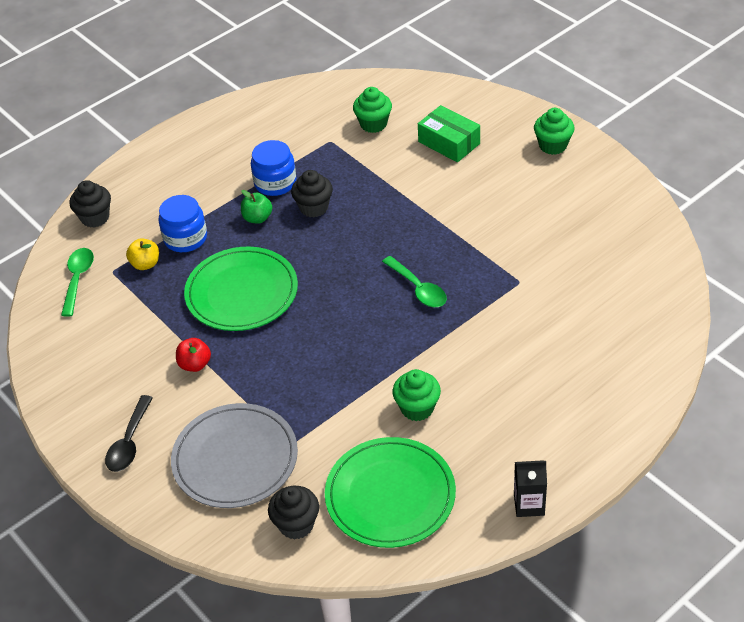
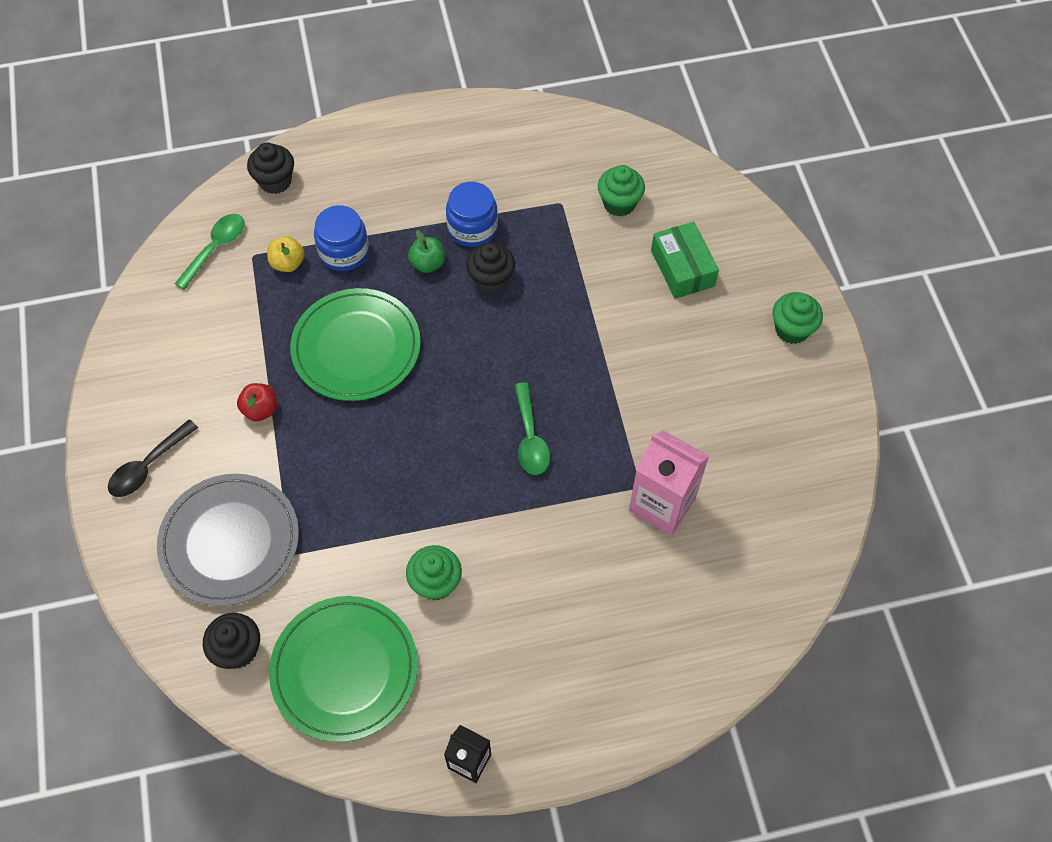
camera: 25 degrees right, 15 degrees up
none -> pink carton [629,430,709,535]

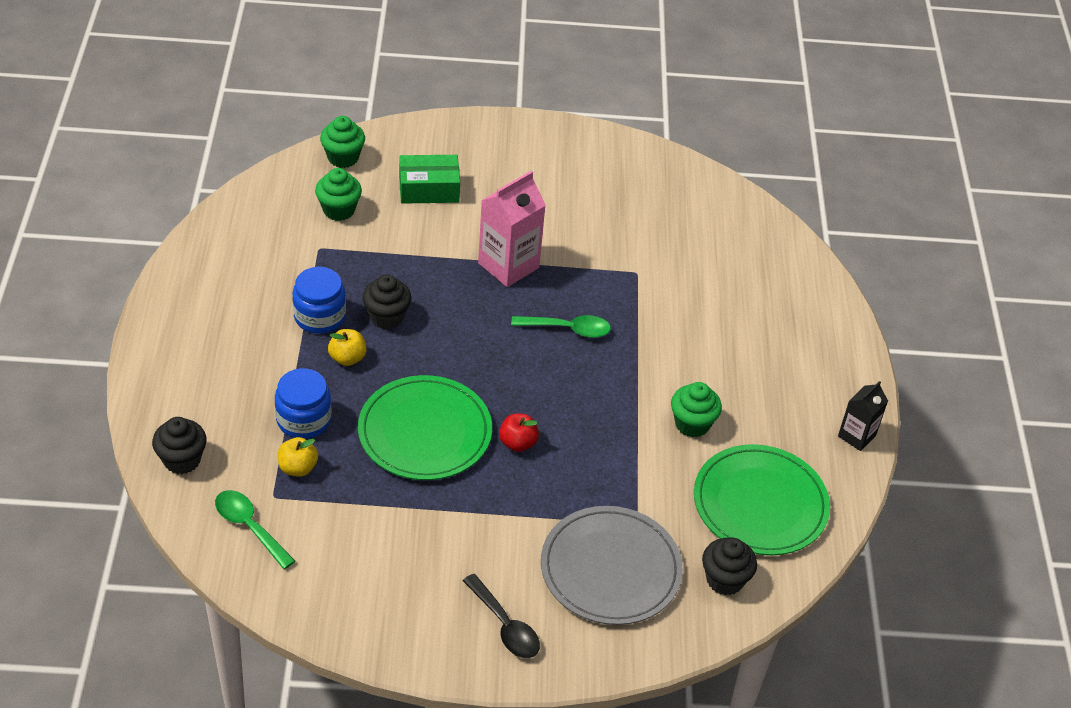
camera: 80 degrees left, 15 degrees down
red apple [237,383,277,422] -> red apple moved to [499,413,539,452]
green apple [408,230,445,273] -> yellow apple [328,329,367,366]
pink carton [629,430,709,535] -> pink carton moved to [478,171,546,287]
green cupcake [773,292,823,344] -> green cupcake moved to [320,116,365,168]

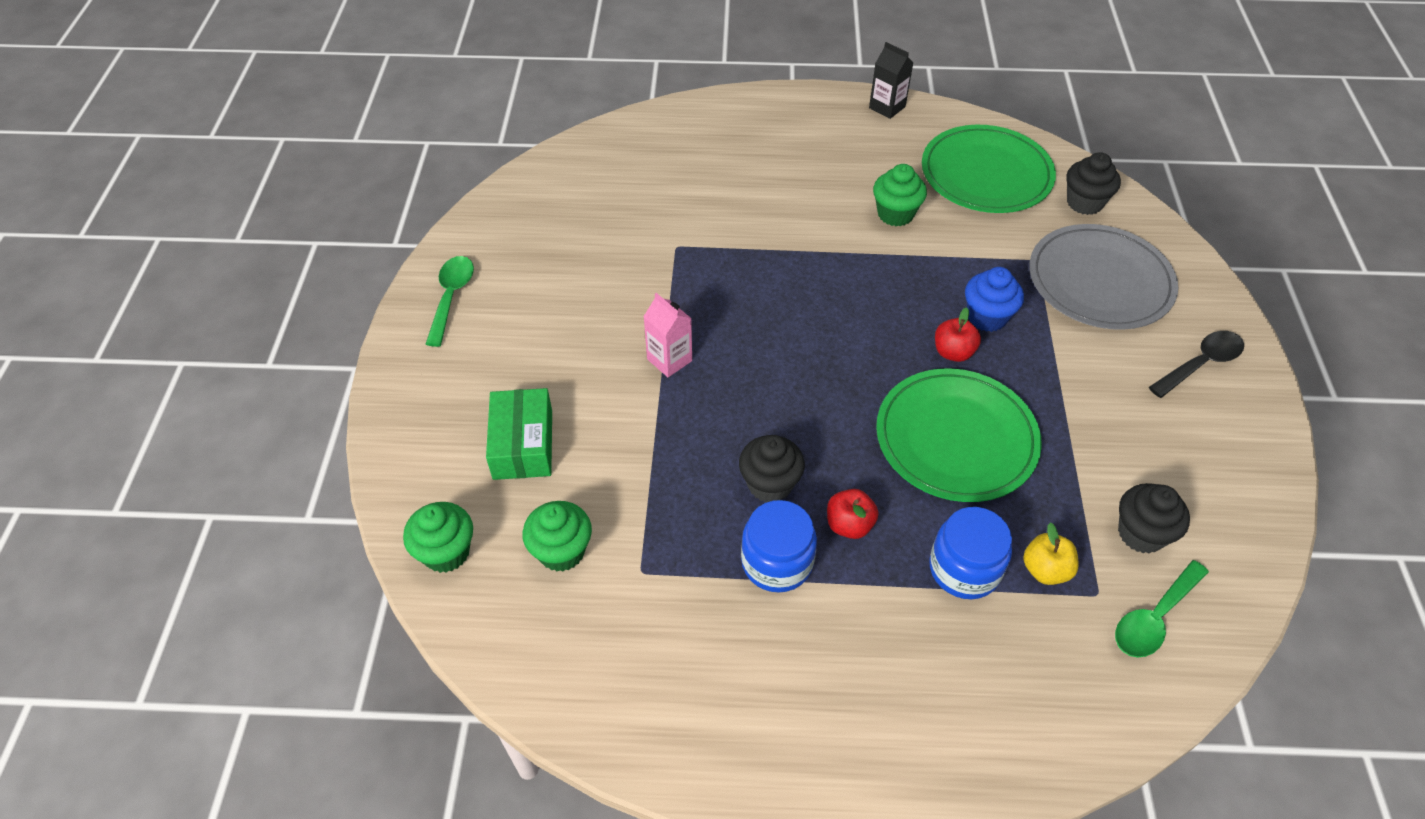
camera: 85 degrees left, 5 degrees up
black cupcake [152,417,207,474] -> black cupcake moved to [1118,483,1190,553]
yellow apple [328,329,367,366] -> red apple [827,489,878,539]
pink carton [478,171,546,287] -> pink carton [643,293,692,377], size x0.59
green spoon [511,315,611,338] -> green spoon moved to [426,256,474,347]
none -> blue cupcake [965,267,1024,332]

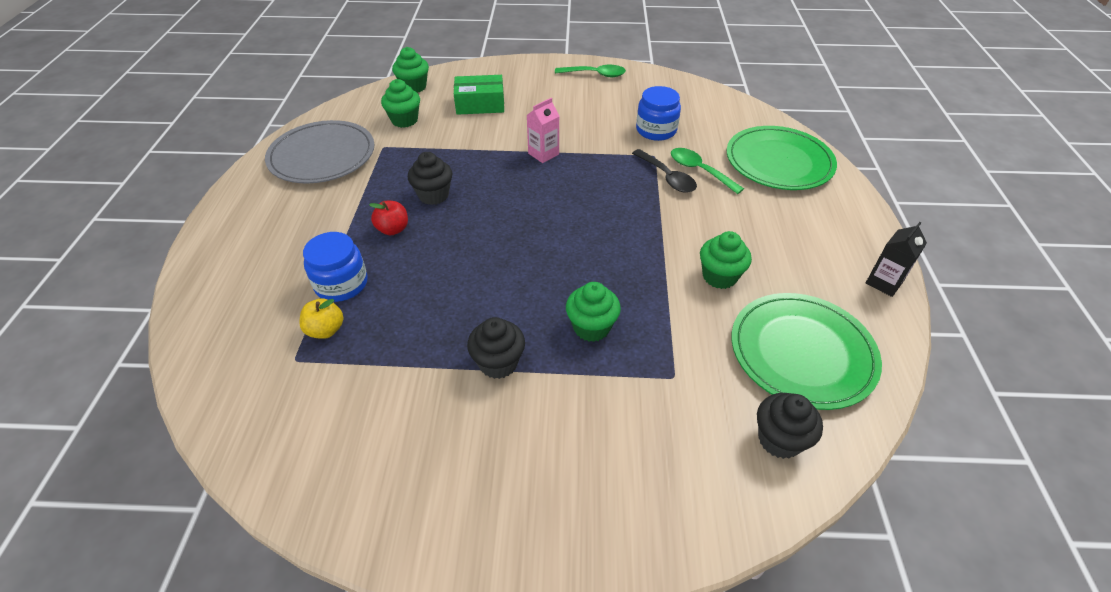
camera: 90 degrees right, 5 degrees down
blue jar [741,500,817,592] -> blue jar moved to [636,86,681,141]
green plate [876,369,1042,502] -> green plate moved to [727,126,837,190]
red apple [935,307,981,362] -> none
blue cupcake [965,267,1024,332] -> green cupcake [566,282,621,342]
grey plate [1029,224,1178,330] -> grey plate moved to [265,120,375,183]
green spoon [1115,560,1209,658] -> green spoon moved to [671,148,744,194]
black cupcake [1118,483,1190,553] -> black cupcake moved to [467,317,525,379]
black spoon [1149,331,1244,398] -> black spoon moved to [632,149,697,193]

